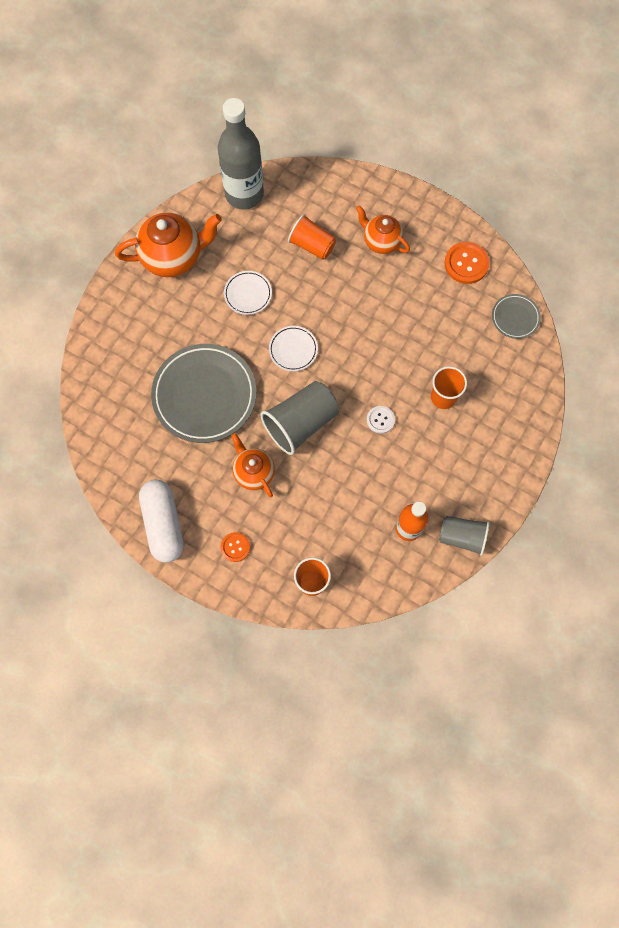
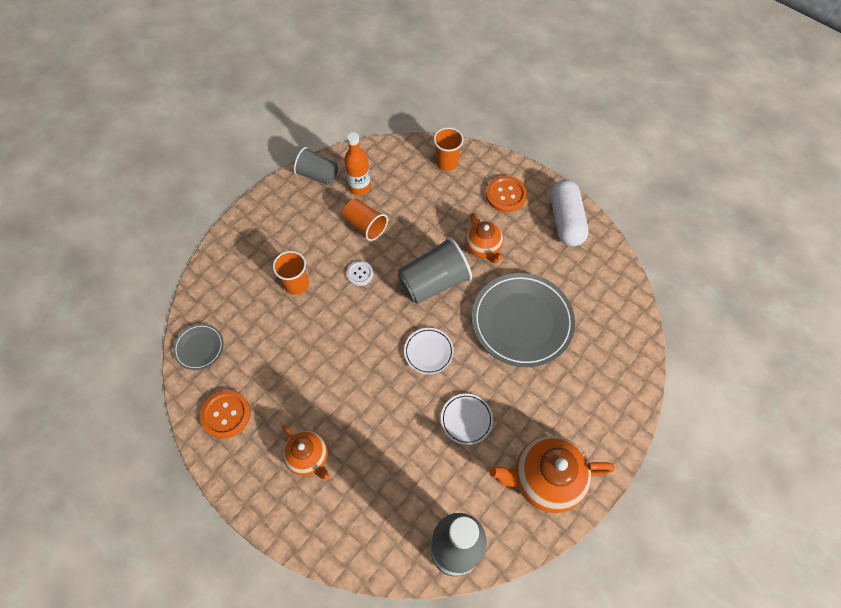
camera: 170 degrees left, 10 degrees down
orange button [221,532,250,562] -> orange button [486,176,527,212], size x1.64
orange cup [288,214,336,260] -> orange cup moved to [343,198,388,241]

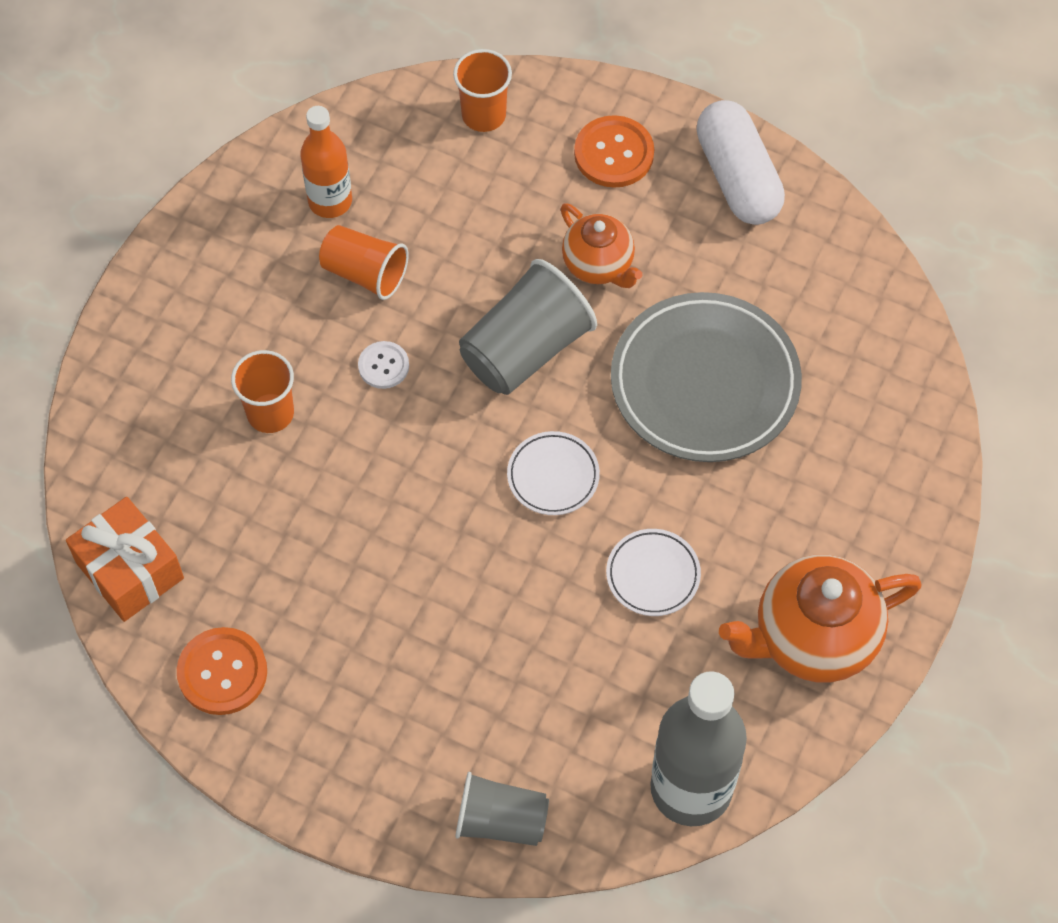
camera: 15 degrees left, 0 degrees up
grey plate [173,324,224,370] -> orange gift [66,497,184,622]
orange teapot [282,425,329,480] -> none
grey cup [294,147,338,185] -> grey cup moved to [455,772,549,846]

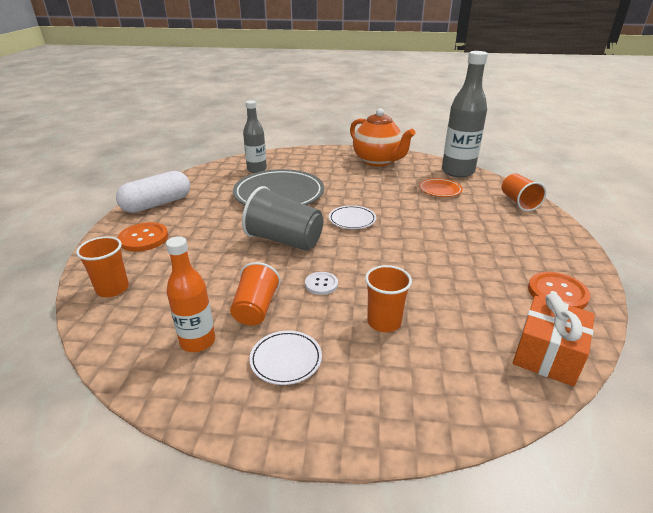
camera: 110 degrees left, 30 degrees down
grey cup [455,772,549,846] -> orange cup [502,174,546,211]
orange teapot [561,203,642,288] -> none
white plate [606,529,701,616] -> white plate moved to [249,330,322,385]
none -> grey bottle [243,100,267,173]
none -> orange plate [419,178,463,197]

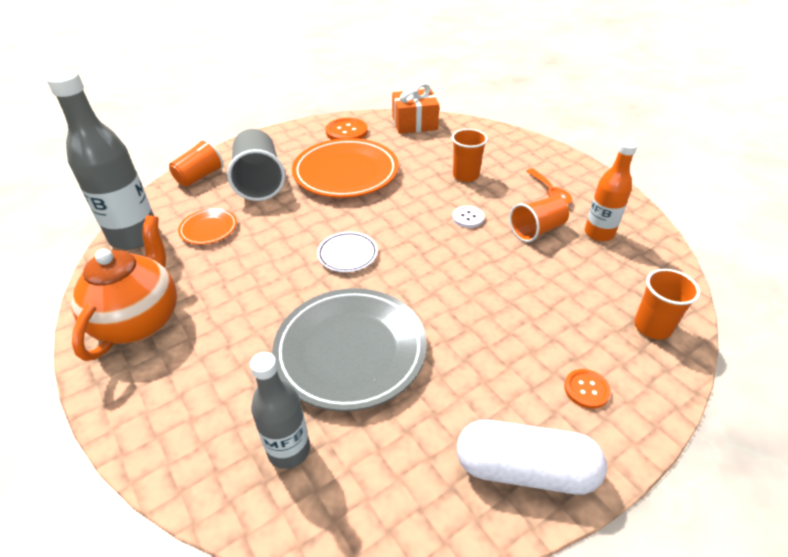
camera: 130 degrees left, 10 degrees up
orange button [118,222,168,252] -> orange button [564,369,611,409], size x0.61
grey cup [242,186,323,251] -> grey cup moved to [227,129,285,201]
white plate [249,330,322,385] -> orange spoon [526,168,572,204]
none -> orange plate [292,138,399,198]

